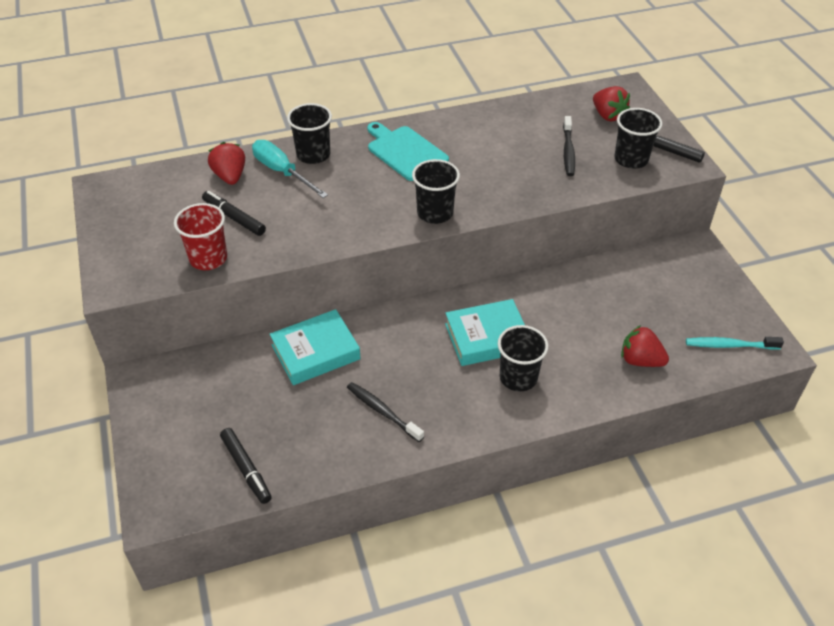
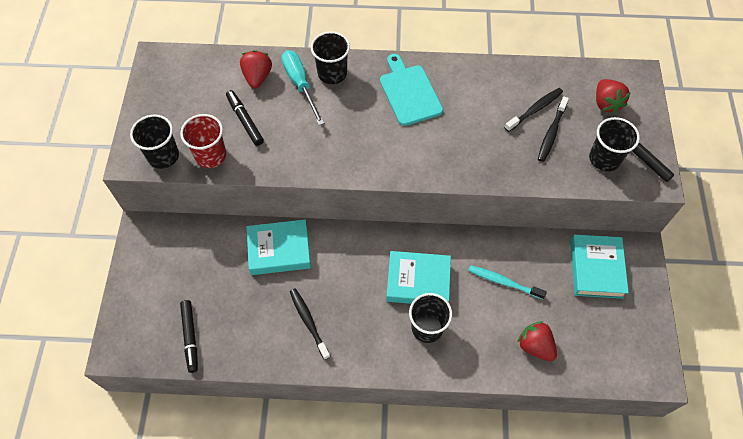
camera: 20 degrees right, 15 degrees up
black cup [412,159,460,224] -> black cup moved to [130,114,179,169]
turquoise toothbrush [686,337,784,350] -> turquoise toothbrush moved to [468,265,547,300]
none -> black toothbrush [504,88,563,132]
none -> turquoise book [570,235,629,299]

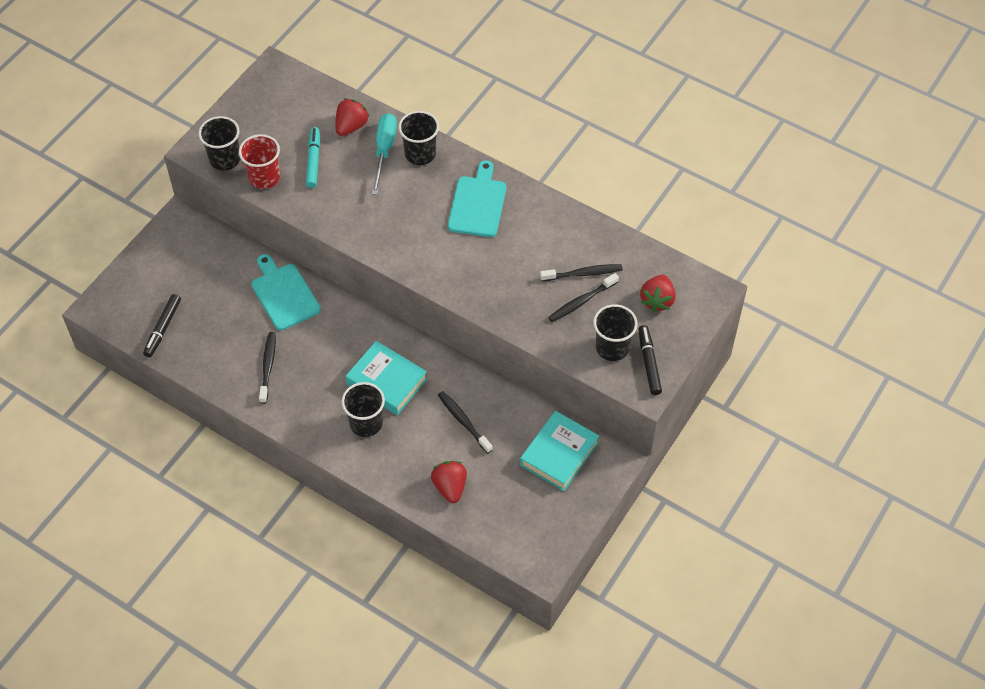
camera: 30 degrees right, 5 degrees down
black marker [226,90,264,146] -> turquoise marker [306,127,320,188]
turquoise book [247,219,311,275] -> turquoise cutting board [251,254,321,330]
turquoise toothbrush [468,265,547,300] -> black toothbrush [438,391,493,453]

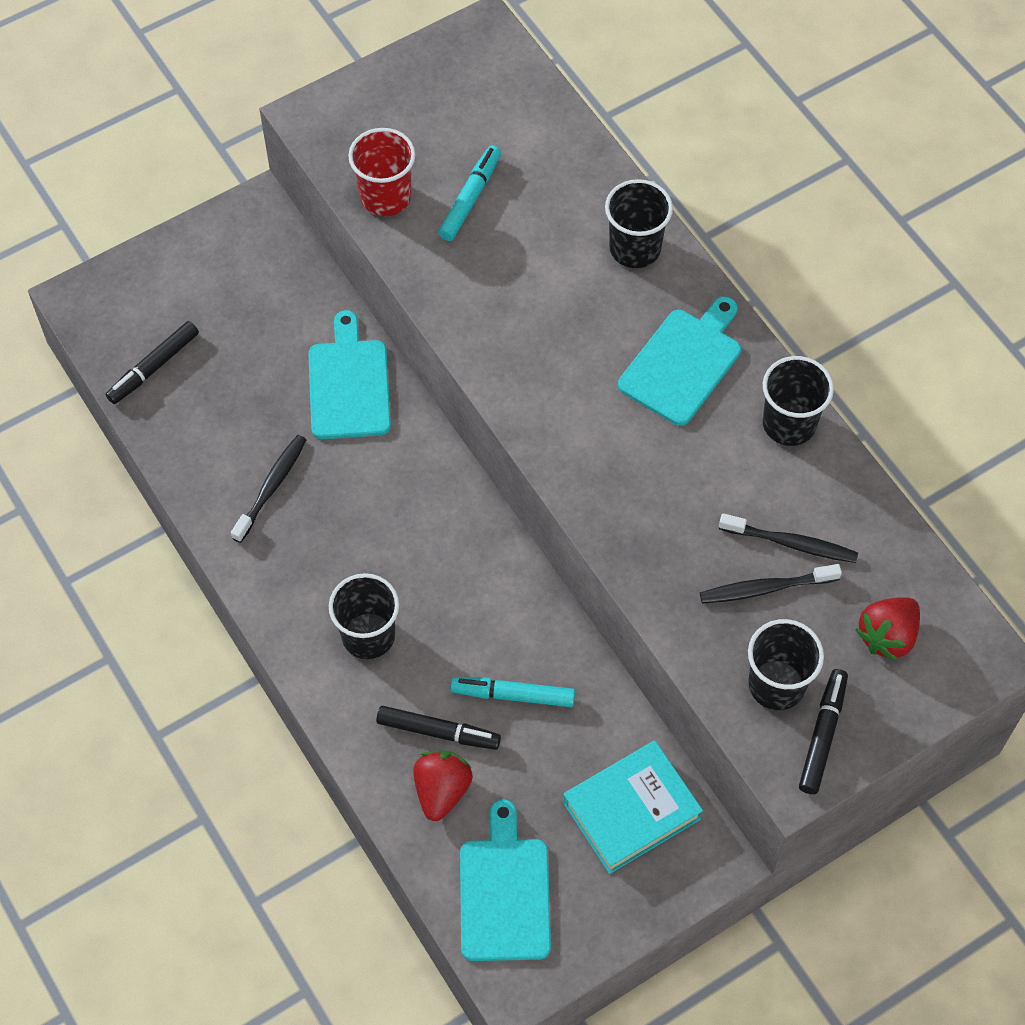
camera: 25 degrees right, 5 degrees up
black cup [198,116,240,171] -> black cup moved to [763,356,834,446]
red strawberry [335,98,369,136] -> none
turquoise book [346,341,427,415] -> none
turquoise screwdriver [371,113,397,195] -> none
black toothbrush [438,391,493,453] -> turquoise marker [450,677,575,707]
none -> black marker [376,706,501,750]
none -> turquoise cutting board [460,800,551,961]

